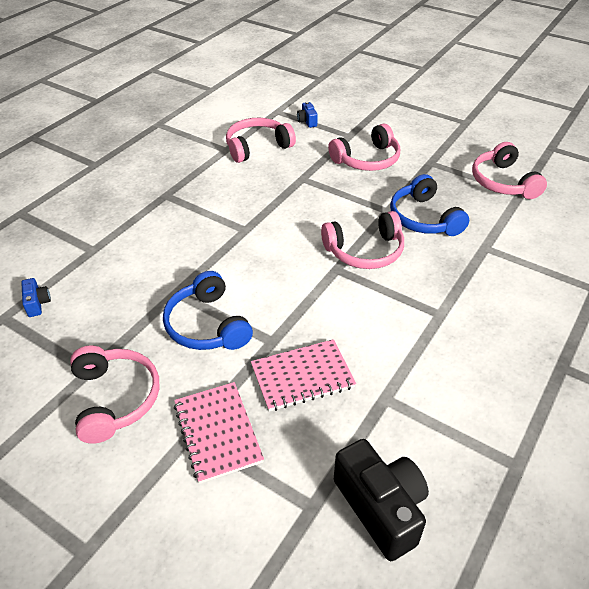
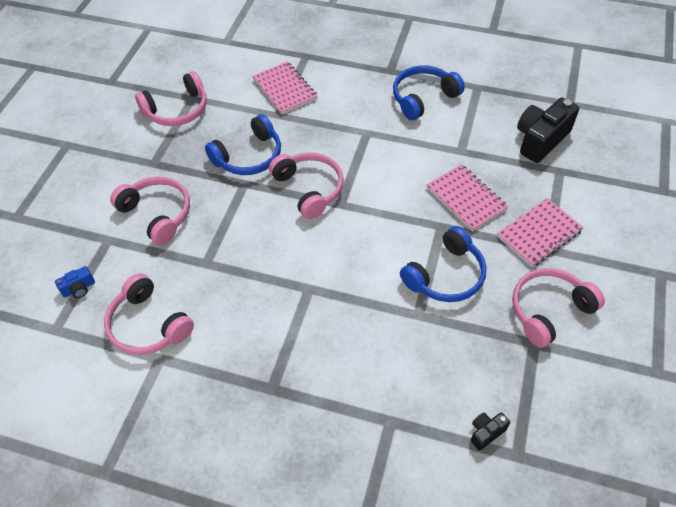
camera: 105 degrees left, 10 degrees up
blue camera [21,278,51,317] -> black camera [471,412,510,451]
none -> pink notebook [252,61,318,114]
none -> blue headphones [393,65,465,120]

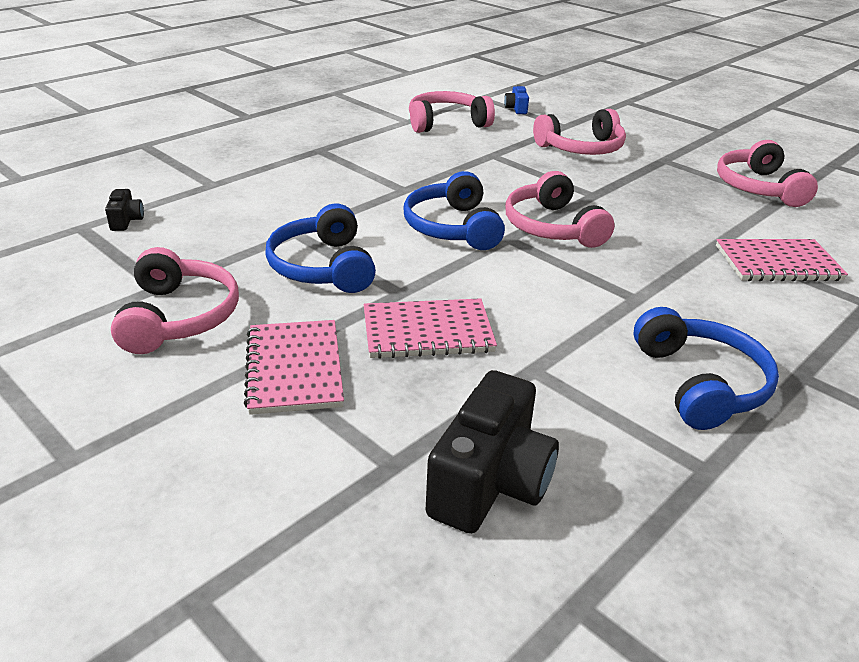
camera: 115 degrees right, 20 degrees down
blue headphones [205,114,281,175] -> blue headphones moved to [403,171,505,250]
pink headphones [269,152,344,219] -> pink headphones turned 75 degrees clockwise [505,171,615,248]
black camera [517,98,579,163] -> black camera turned 45 degrees clockwise [426,370,559,534]

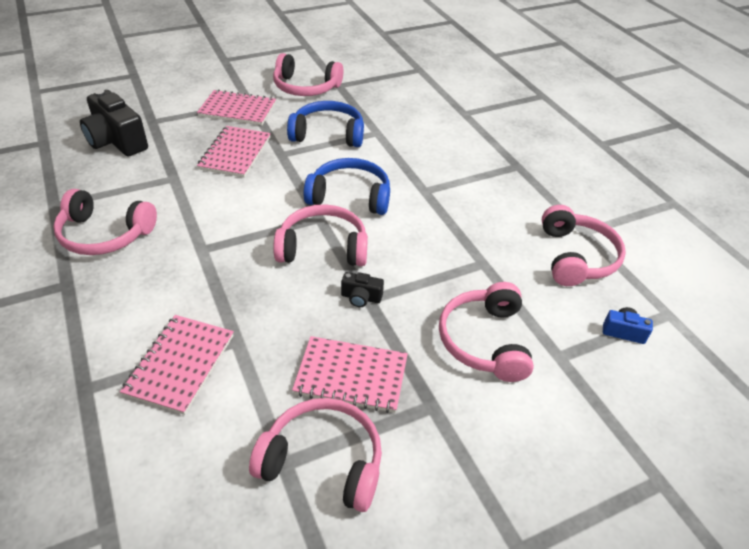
camera: 110 degrees right, 10 degrees up
black camera [105,189,144,231] -> black camera moved to [341,272,384,307]
blue headphones [633,307,779,430] -> pink headphones [53,189,157,255]
none -> pink notebook [292,336,408,413]

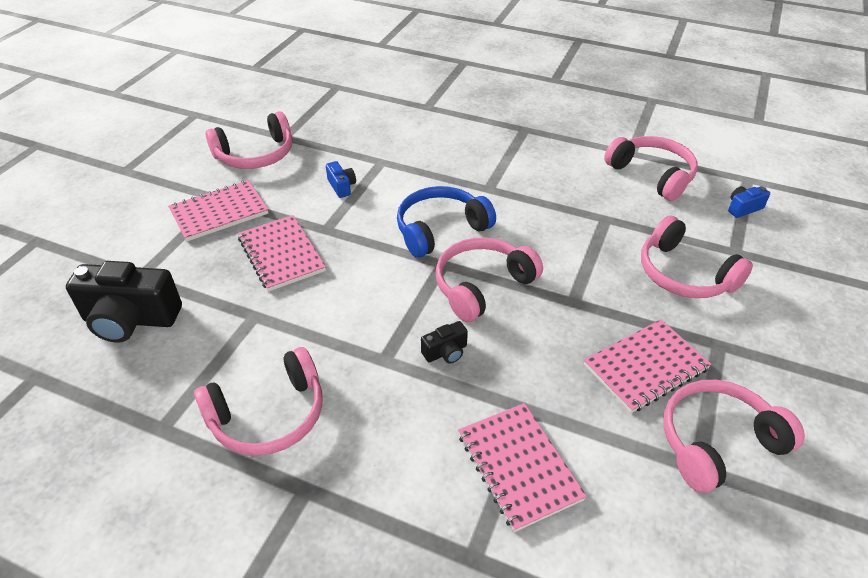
camera: 40 degrees left, 0 degrees up
blue headphones [287,101,364,147] -> blue camera [326,161,356,198]
black camera [341,272,384,307] -> black camera moved to [421,321,468,363]

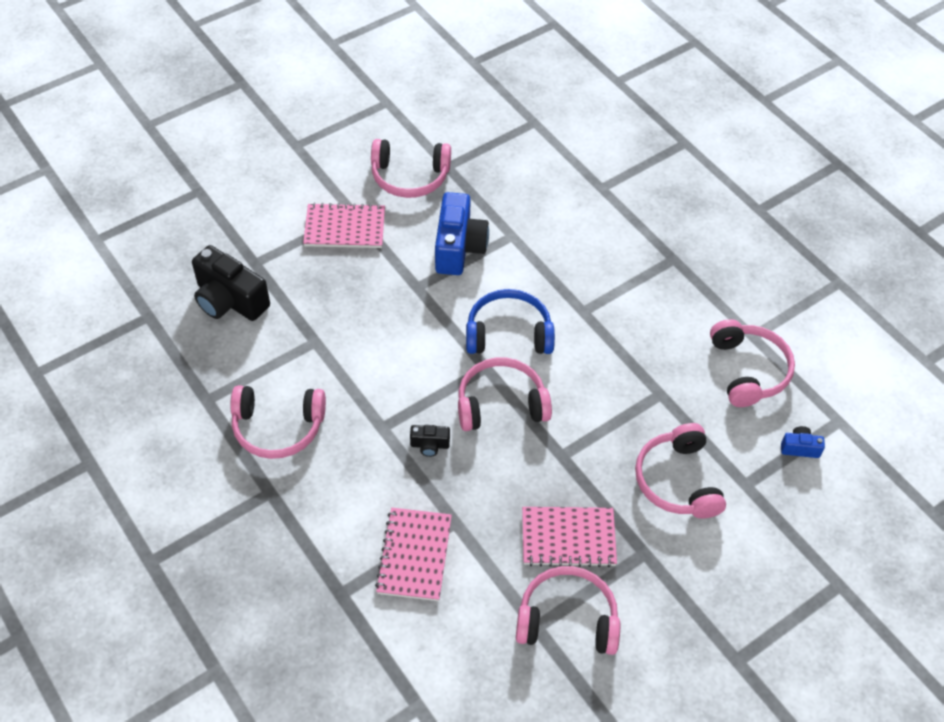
camera: 30 degrees right, 10 degrees up
pink notebook [238,215,326,291] -> none
blue camera [326,161,356,198] -> blue camera [435,192,489,275], size x2.14

